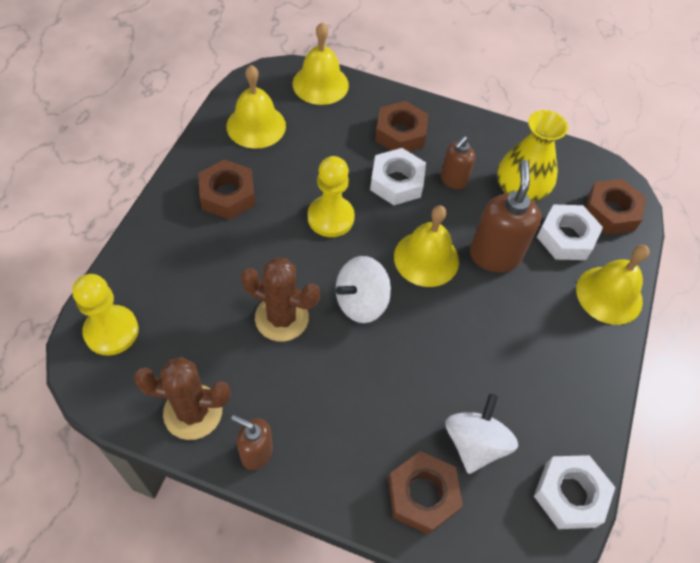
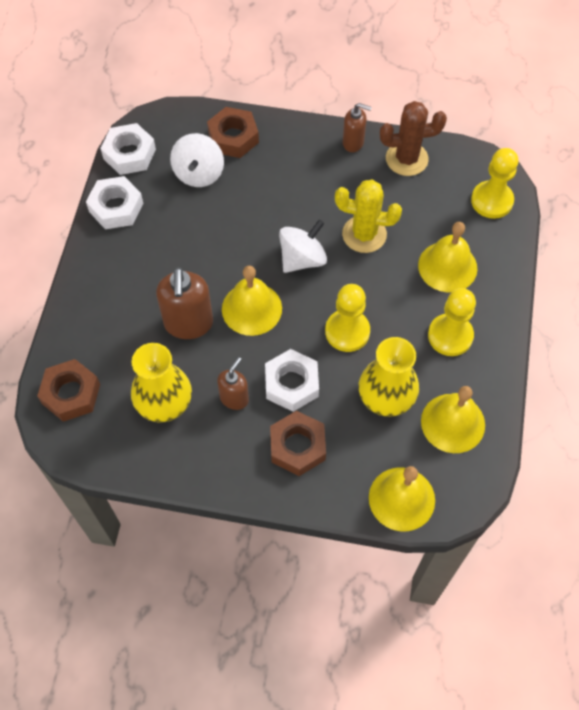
camera: 175 degrees right, 5 degrees up
brown nut [198,159,255,220] -> yellow pawn [428,288,476,356]
brown cactus [241,258,320,342] -> yellow cactus [335,180,402,253]
white nut [537,205,603,260] -> white nut moved to [86,176,144,229]
yellow bell [576,245,650,325] -> yellow bell moved to [418,222,478,292]
none -> yellow vase [358,337,419,417]

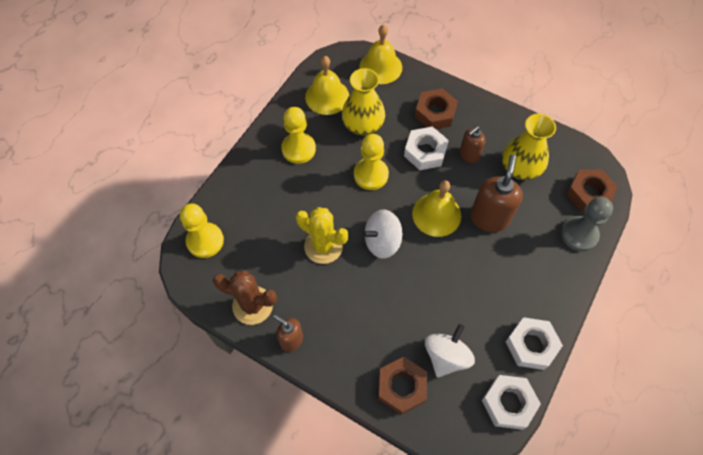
camera: 160 degrees left, 0 degrees up
yellow bell [418,222,478,292] -> none
none -> grey pawn [561,197,613,251]

